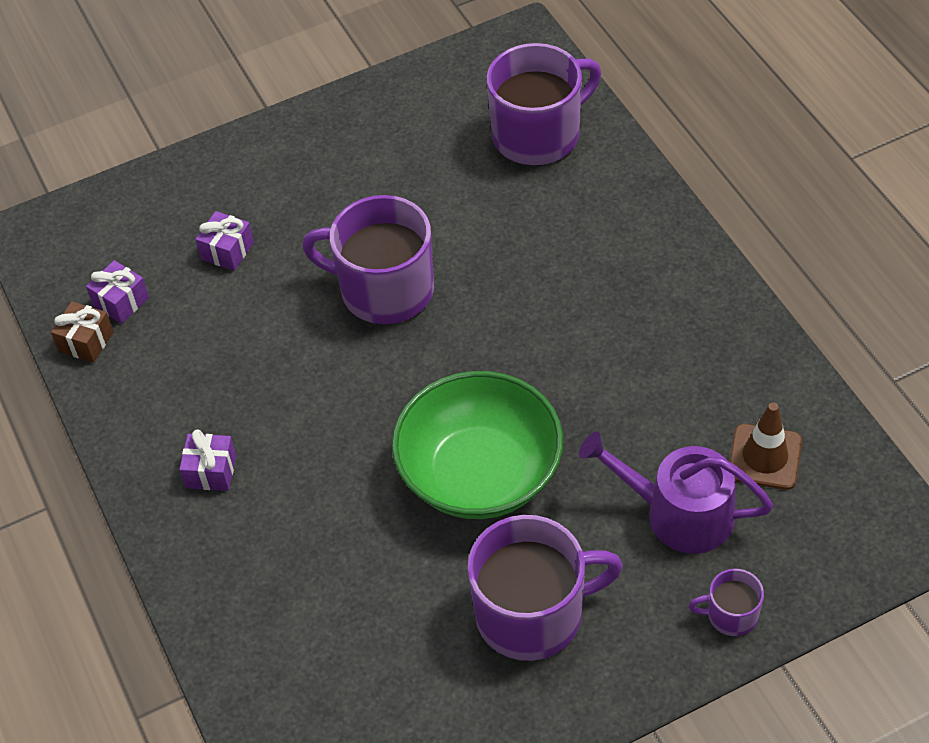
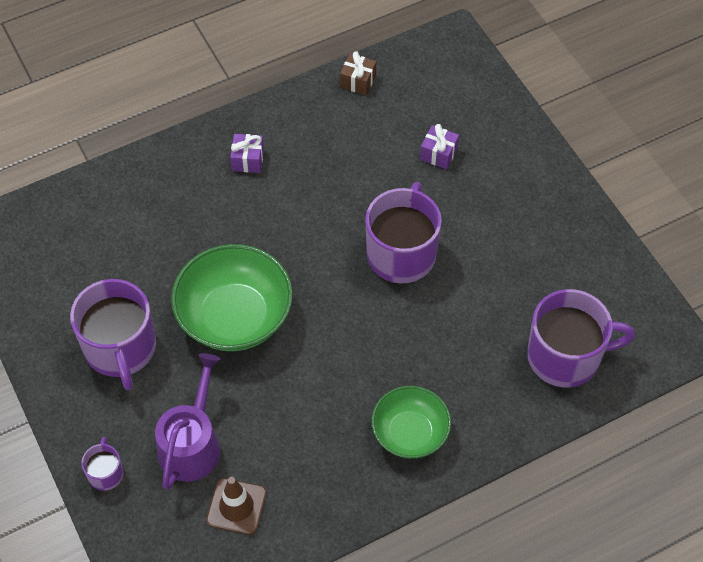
camera: 85 degrees right, 5 degrees up
purple gift [86,260,149,324] -> none
purple mug [486,43,601,165] -> purple mug turned 60 degrees counterclockwise [527,289,635,388]
none -> green bowl [371,386,451,459]

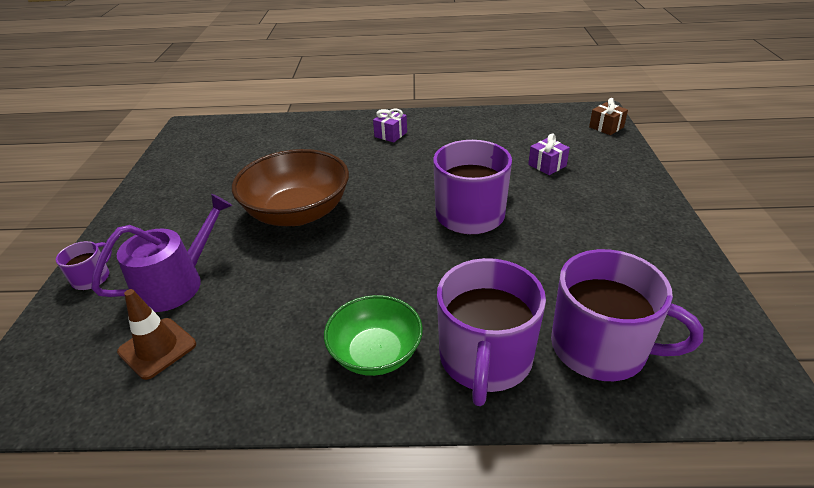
camera: 30 degrees right, 20 degrees down
purple mug [70,279,156,390] -> purple mug moved to [437,258,546,406]
green bowl [171,244,293,351] -> brown bowl [232,149,349,226]
brown gift [340,51,376,95] -> brown gift moved to [589,98,628,135]

